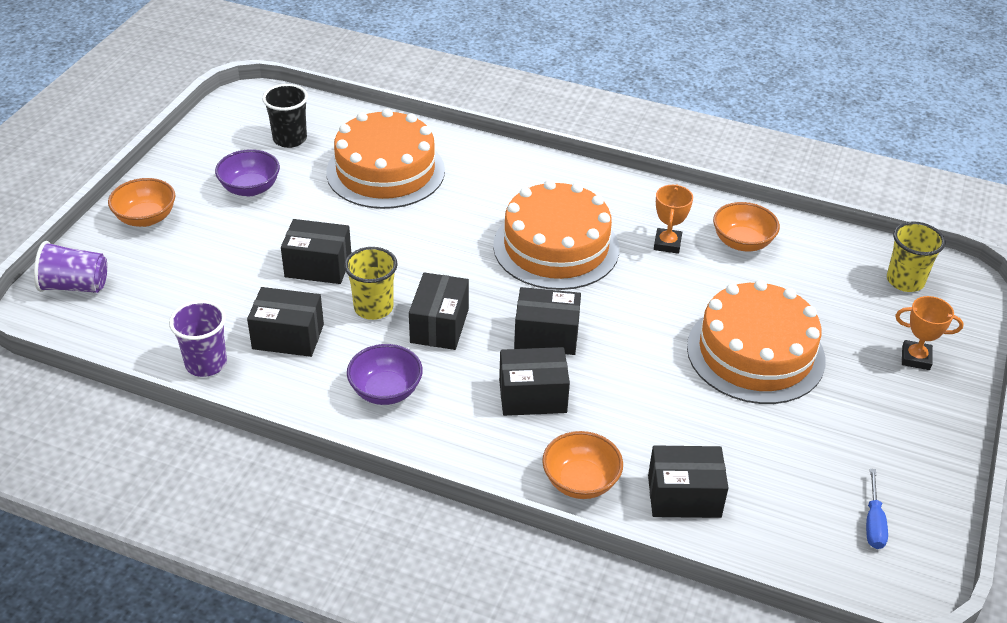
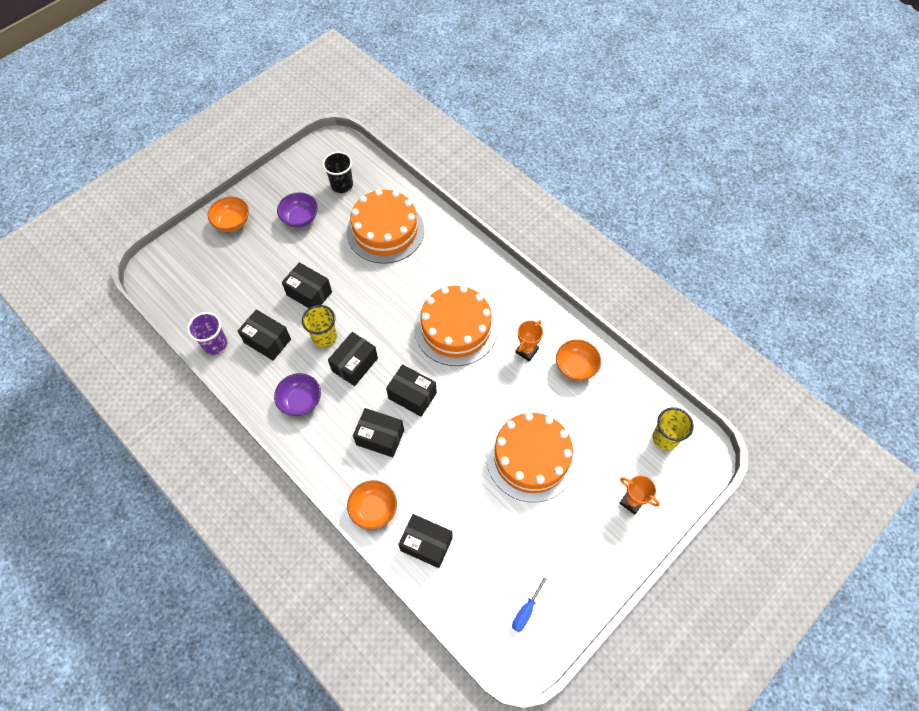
camera: 25 degrees right, 20 degrees up
purple cup [34,241,107,293] -> none

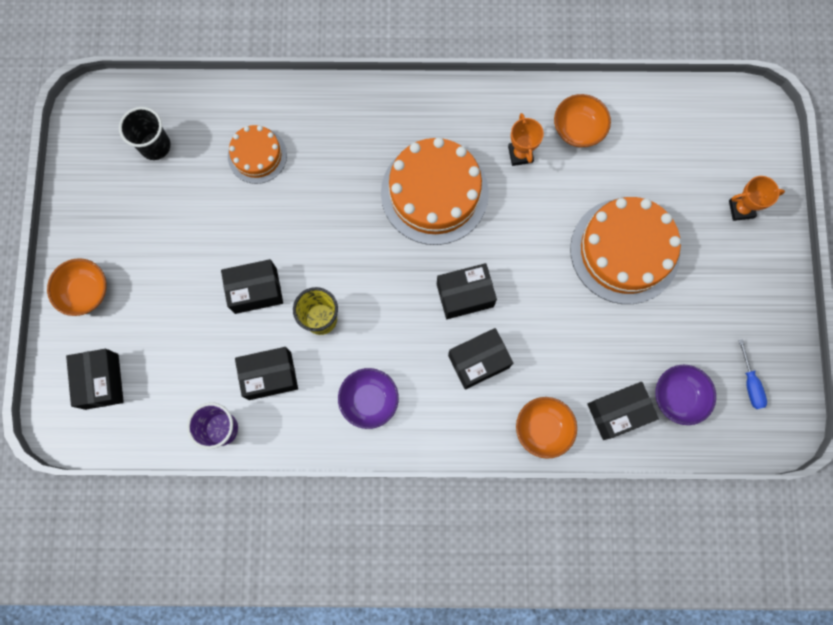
camera: 45 degrees left, 15 degrees up
purple bowl [277,192,318,228] -> purple bowl moved to [655,365,716,425]
black box [328,332,378,386] -> black box moved to [66,349,124,410]
orange cake [347,189,424,264] -> orange cake [228,125,287,184], size x0.55
yellow cup [652,407,694,450] -> none

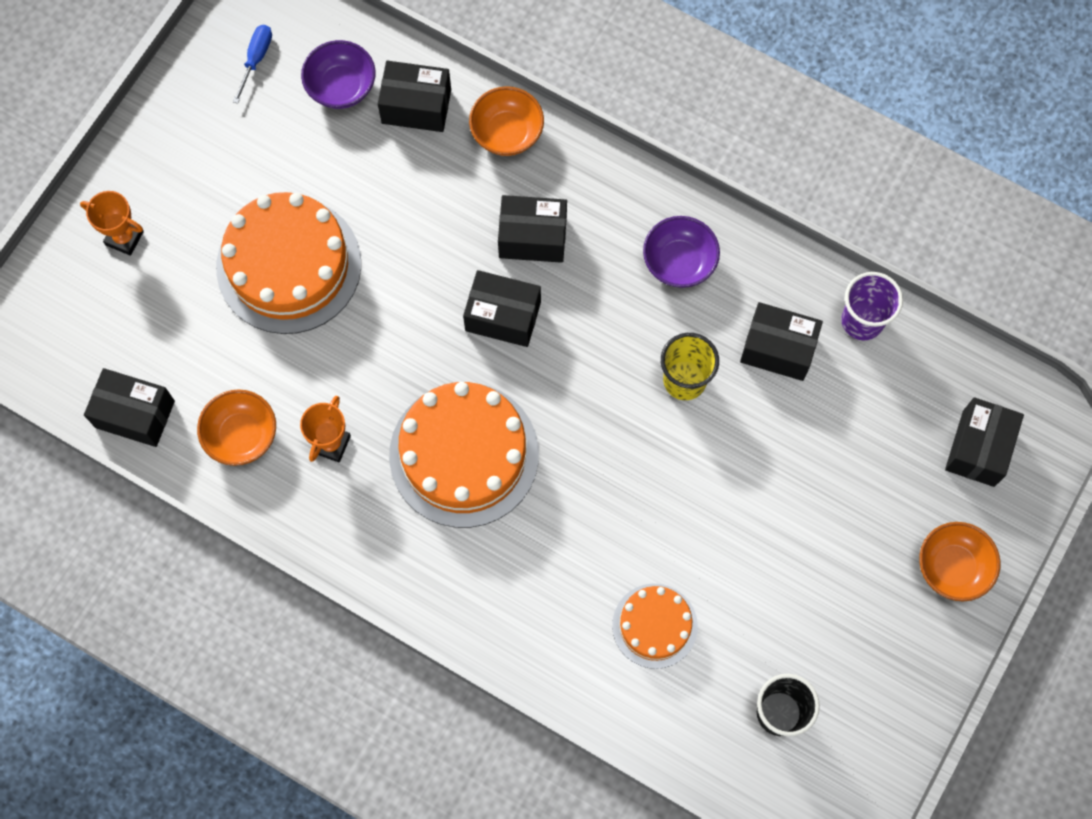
camera: 150 degrees left, 5 degrees down
black box [221,259,283,314] -> black box moved to [84,368,175,447]

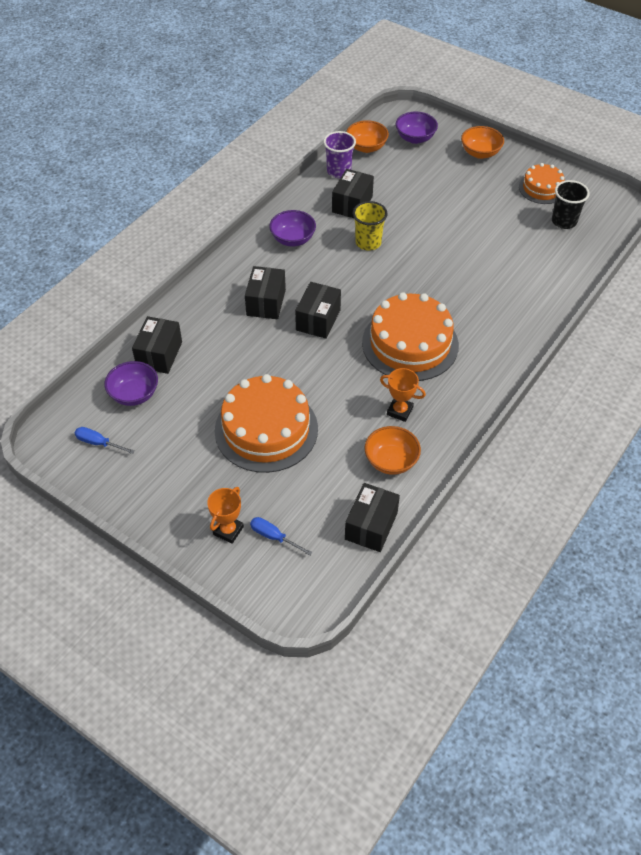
camera: 85 degrees left, 20 degrees down
orange bowl [469,86,544,156] -> orange bowl moved to [346,120,389,153]
orange cake [612,584,698,669] -> orange cake moved to [519,163,565,204]
black box [945,397,1024,487] -> purple bowl [396,111,438,144]
none -> blue screwdriver [250,517,312,556]

